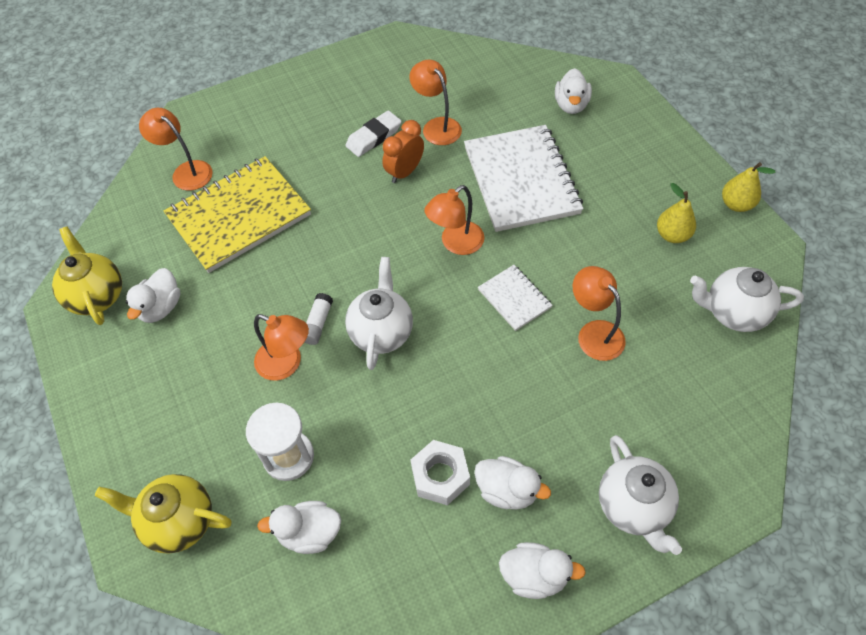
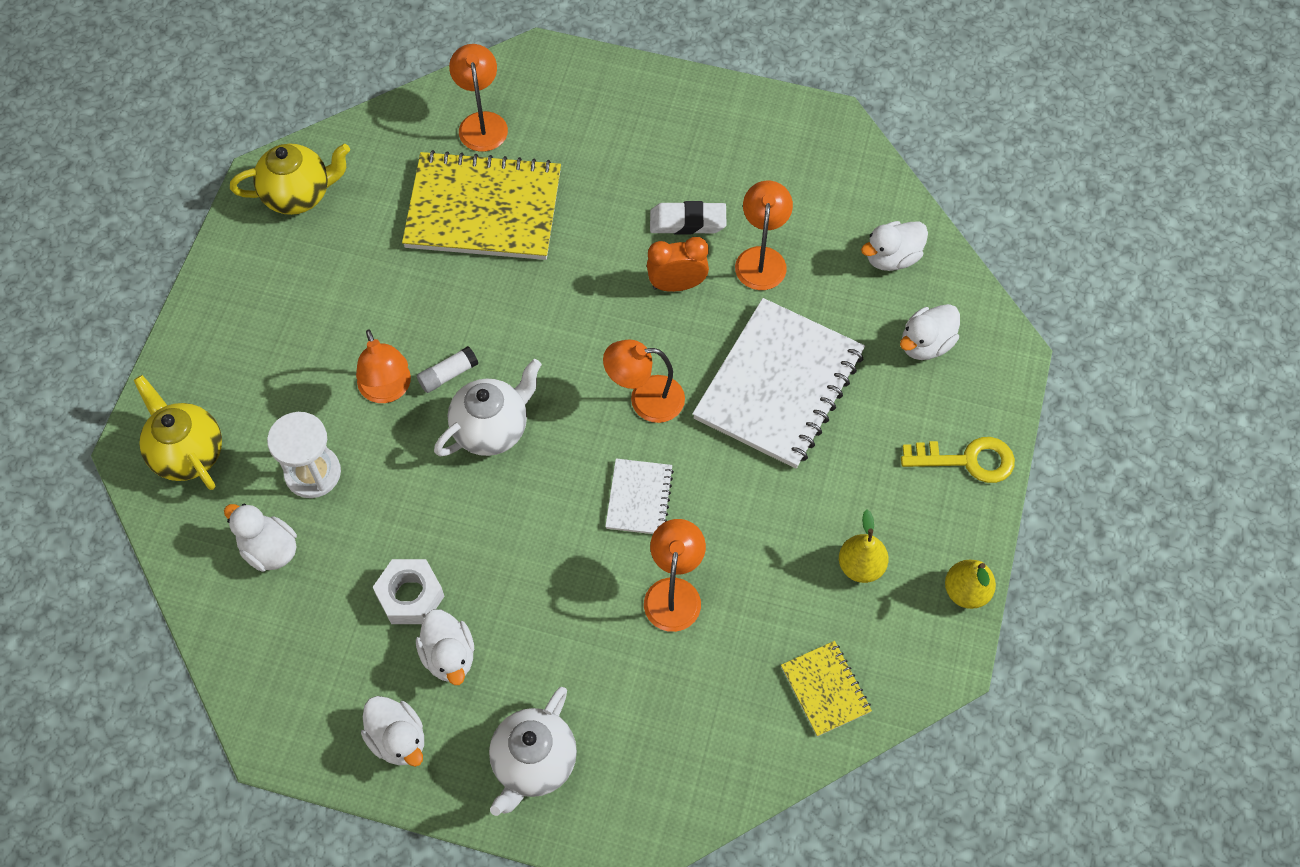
camera: 40 degrees right, 5 degrees up
yellow teapot [52,226,122,325] -> yellow teapot turned 60 degrees clockwise [230,144,350,215]
white duck [126,268,180,323] -> white duck moved to [861,221,928,271]
white teapot [690,267,804,332] -> yellow notebook [781,641,872,737]
none -> yellow key [901,437,1015,483]

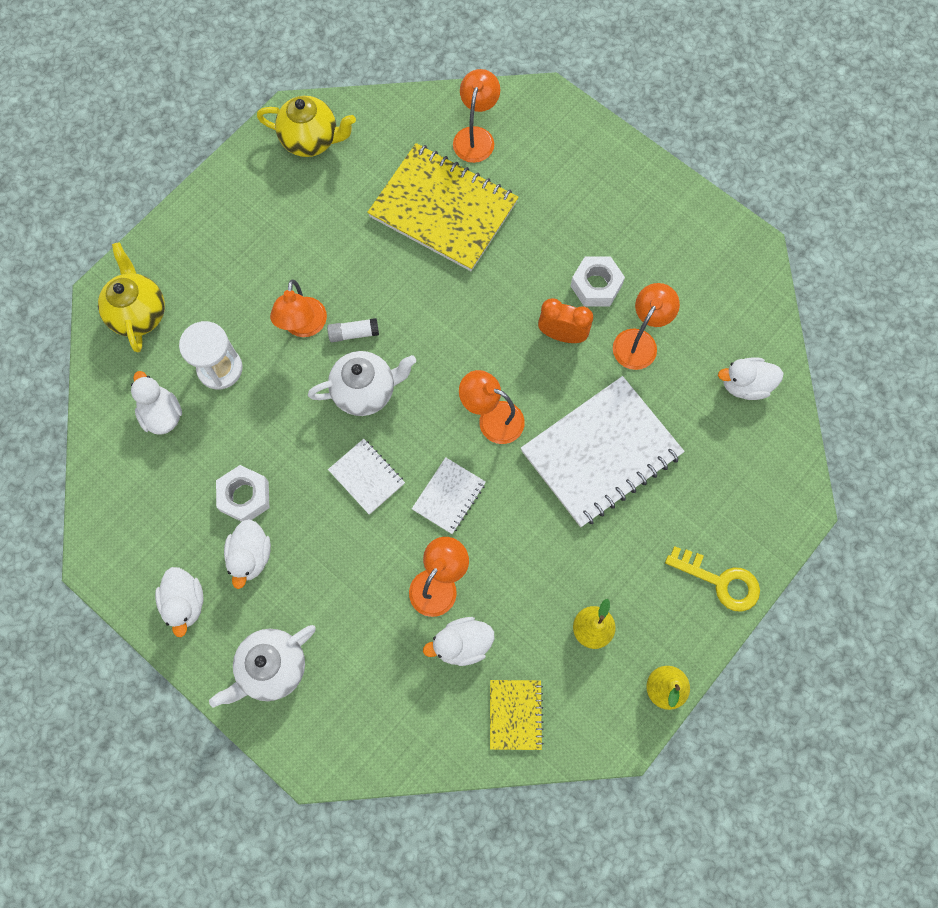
camera: 25 degrees right, 10 degrees up
white eraser [650,201,726,235] -> white nut [570,257,625,307]
white duck [900,304,960,360] -> white duck moved to [423,617,494,666]
none -> white notebook [328,439,405,515]

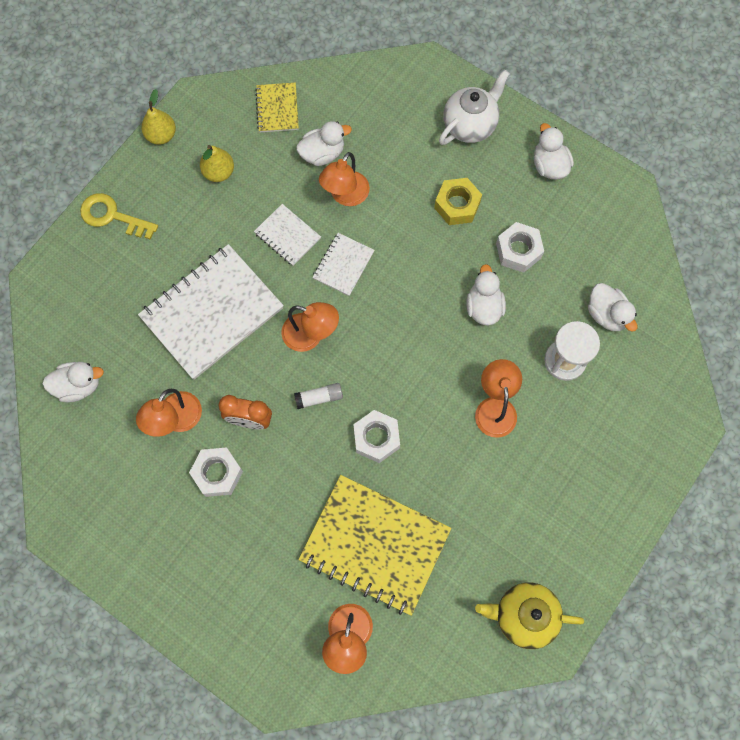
camera: 175 degrees right, 0 degrees up
yellow teapot [98,242,165,353] -> none
white duck [224,519,271,589] -> white duck moved to [467,264,506,326]
white teapot [308,351,416,416] -> none
white glue stick [327,318,379,342] -> white glue stick moved to [294,383,343,409]
white notebook [328,439,405,515] -> white notebook moved to [254,204,321,266]
none -> white nut [353,410,400,463]
none -> yellow nut [434,178,482,225]

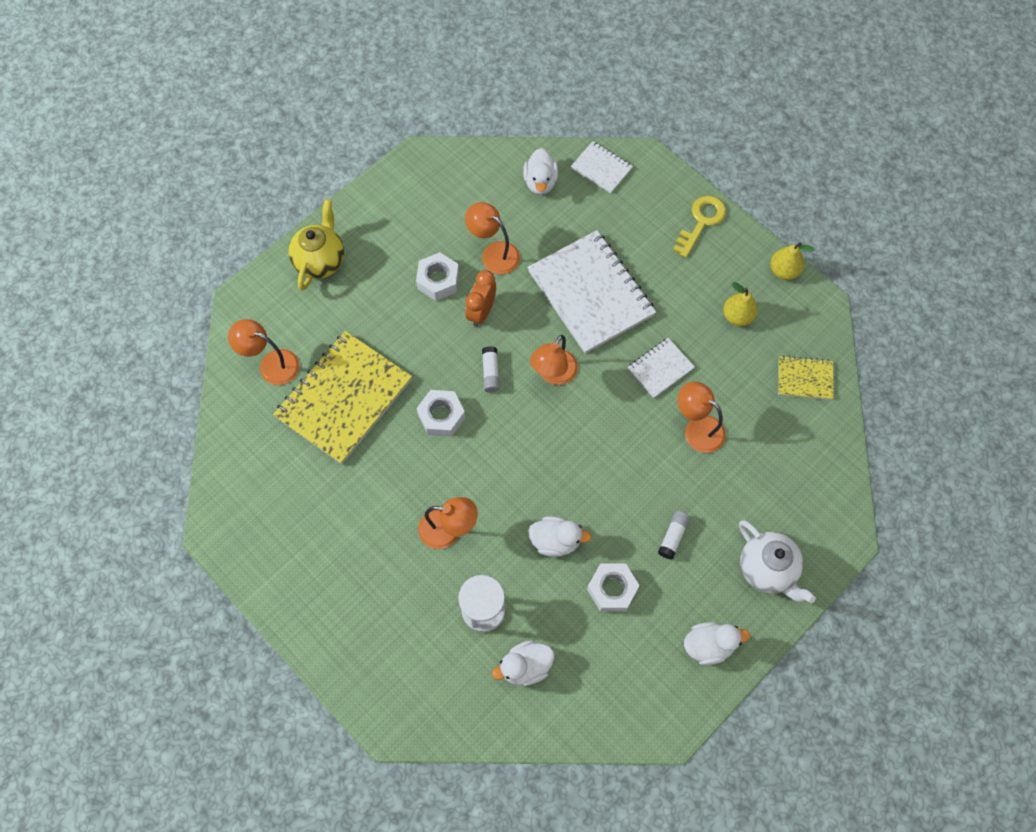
camera: 100 degrees right, 5 degrees down
white duck [296,121,352,166] -> none
white notebook [313,233,375,296] -> white notebook moved to [571,141,633,194]
yellow nut [434,178,482,225] -> white glue stick [658,511,690,560]
yellow teapot [475,582,584,649] -> yellow teapot moved to [288,199,344,291]

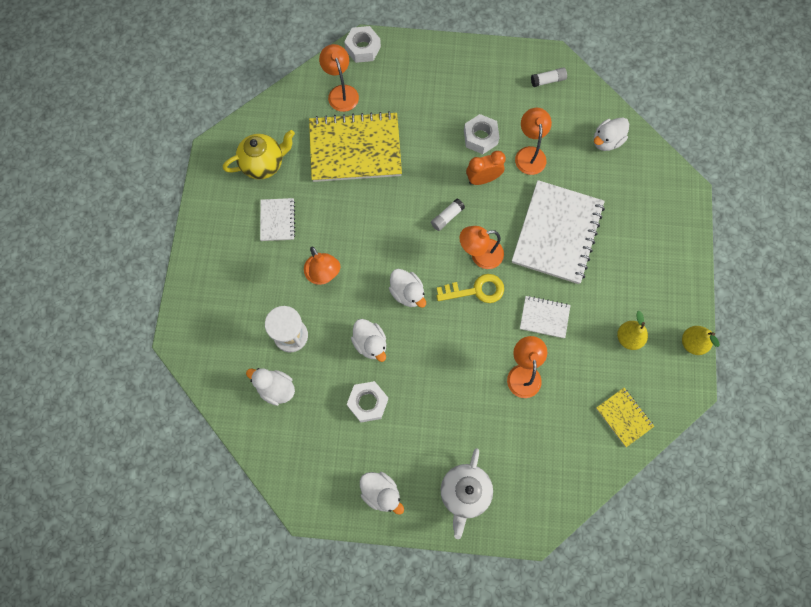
camera: 50 degrees right, 5 degrees up
yellow teapot [288,199,344,291] -> yellow teapot moved to [223,130,295,179]
white nut [416,390,465,437] -> white nut moved to [344,26,381,63]
white notebook [571,141,633,194] -> white notebook moved to [260,198,295,241]
white glue stick [658,511,690,560] -> white glue stick moved to [531,67,567,87]
yellow key [673,196,726,258] -> yellow key moved to [436,274,504,303]
none -> white duck [389,269,426,308]

